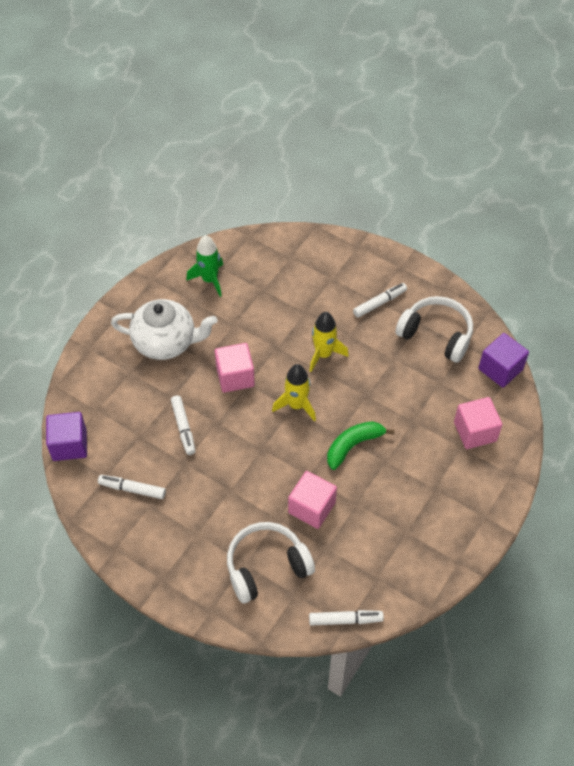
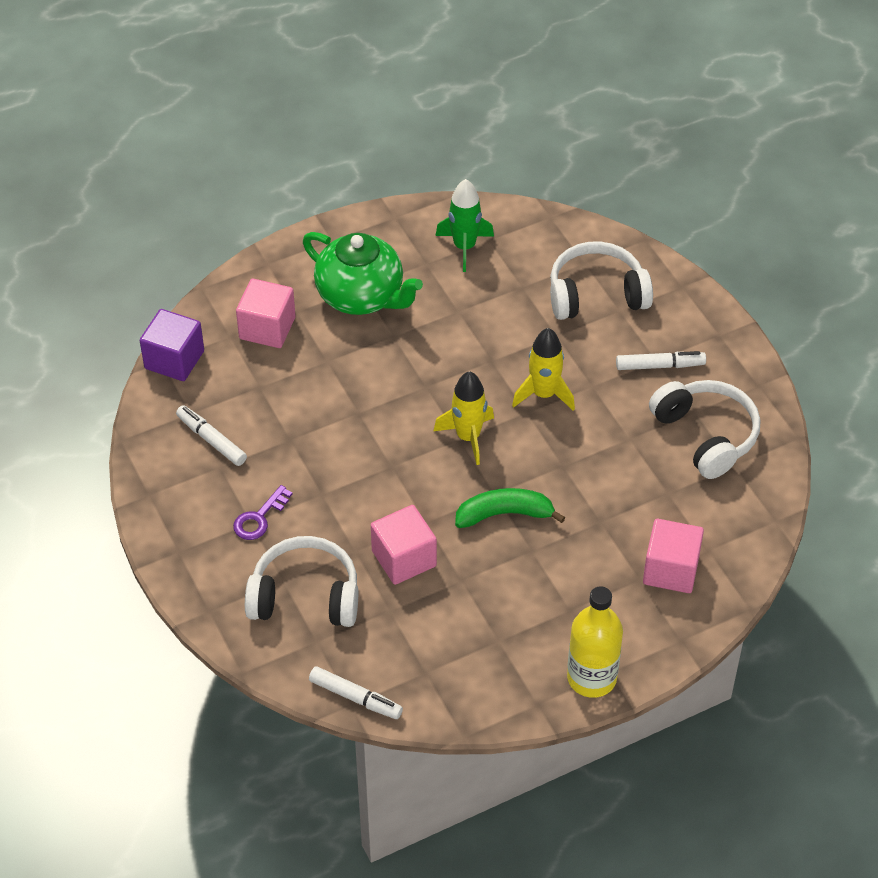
camera: 30 degrees right, 5 degrees down
white teapot [111,299,218,360] -> green teapot [303,232,423,315]
white marker [171,395,195,455] -> none
pink cube [215,343,255,393] -> pink cube moved to [236,278,296,348]
purple cube [478,333,529,388] -> none
none -> purple key [233,485,293,540]
none -> white headphones [550,241,653,320]
none -> yellow bottle [567,586,623,698]

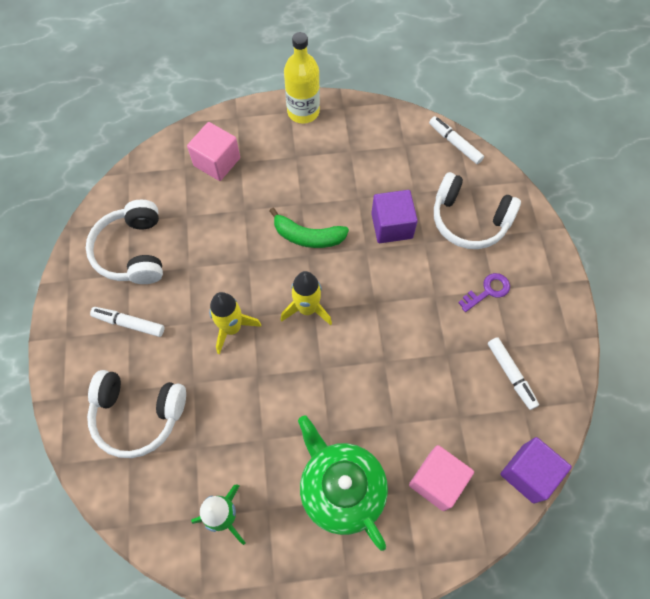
camera: 160 degrees left, 15 degrees up
pink cube [371,505,437,585] -> purple cube [371,190,418,243]

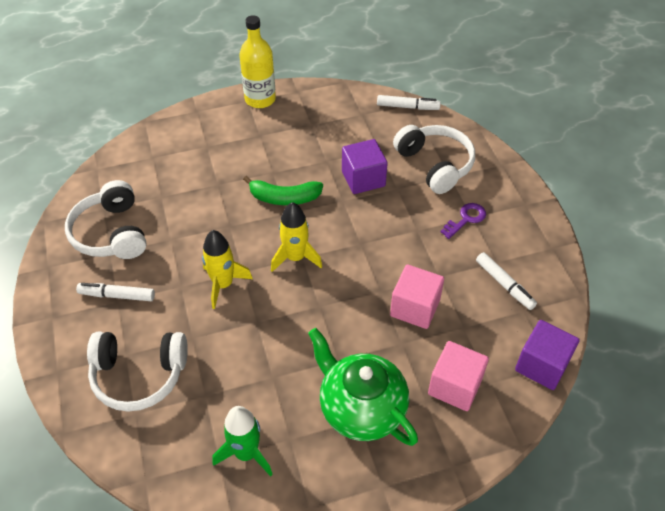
camera: 10 degrees left, 15 degrees down
pink cube [187,122,240,181] -> pink cube moved to [390,264,444,329]
white marker [429,116,484,164] -> white marker turned 150 degrees clockwise [377,95,441,110]
white headphones [434,172,521,249] -> white headphones turned 135 degrees counterclockwise [393,125,475,194]

